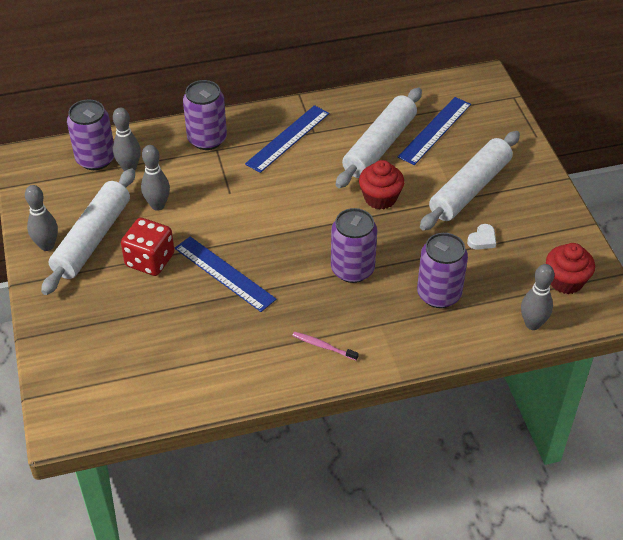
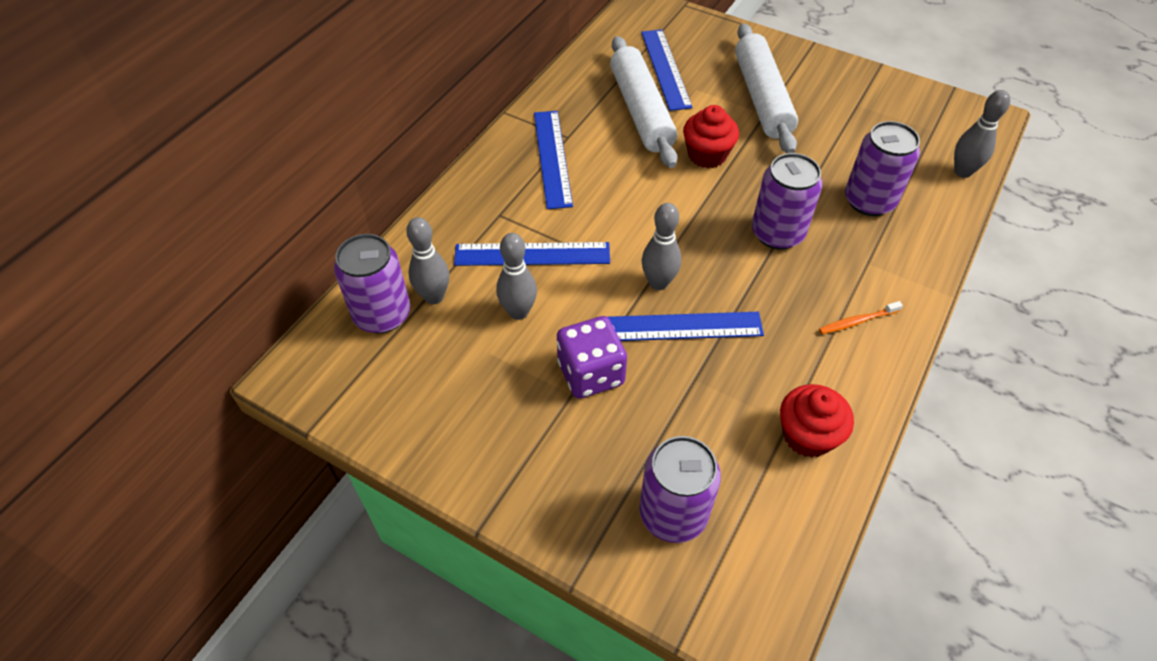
camera: 45 degrees left, 5 degrees up
grey bowling pin [25,185,58,251] -> grey bowling pin moved to [642,203,681,290]
white rolling pin [41,169,135,295] -> none
red dice [121,218,174,276] -> purple dice [557,316,627,399]
purple can [183,80,227,150] -> purple can moved to [639,436,721,543]
pink toothbrush [292,332,359,360] -> orange toothbrush [819,301,903,334]
white heart [467,224,496,250] -> none
red cupcake [546,243,595,294] -> red cupcake moved to [780,384,854,458]
none -> blue ruler [454,242,610,266]

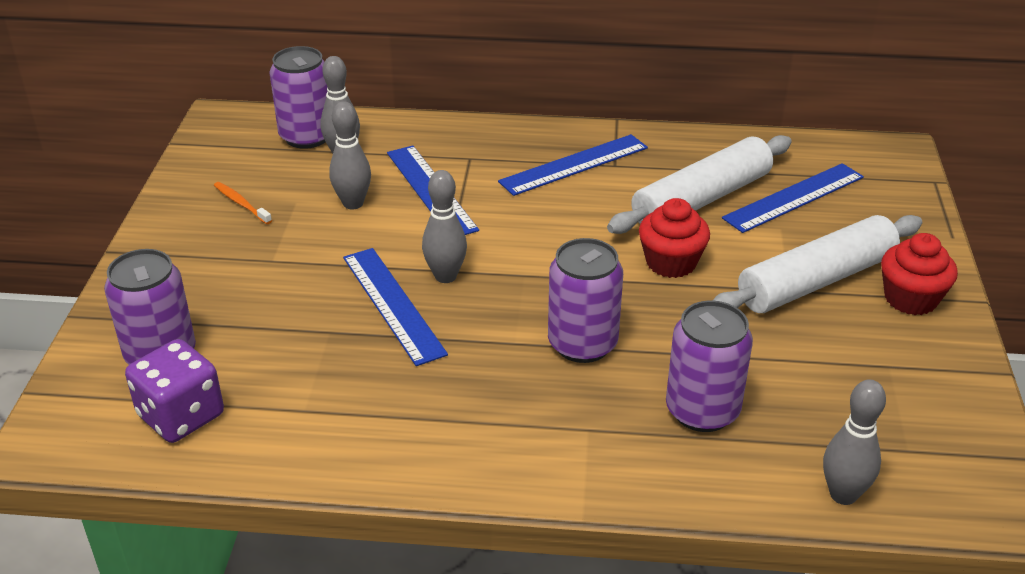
camera: 65 degrees right, 15 degrees down
purple dice [557,316,627,399] -> purple dice moved to [125,339,224,443]
red cupcake [780,384,854,458] -> red cupcake moved to [881,233,958,315]
orange toothbrush [819,301,903,334] -> orange toothbrush moved to [214,182,272,224]

